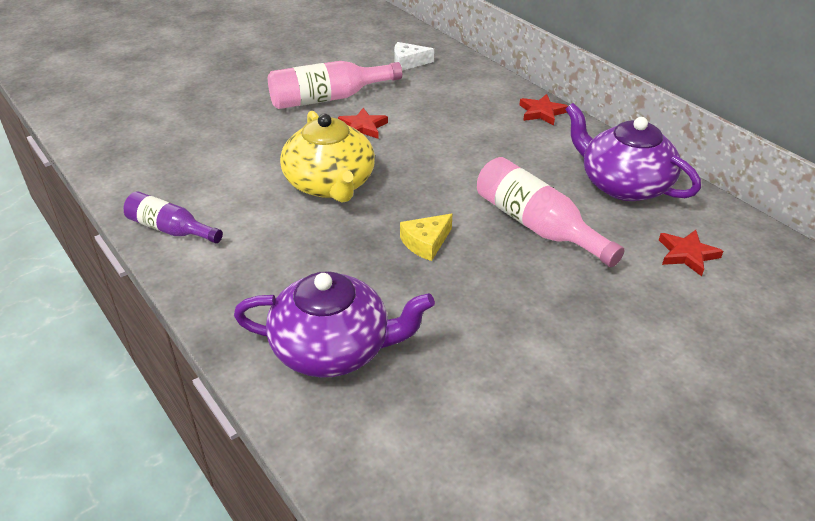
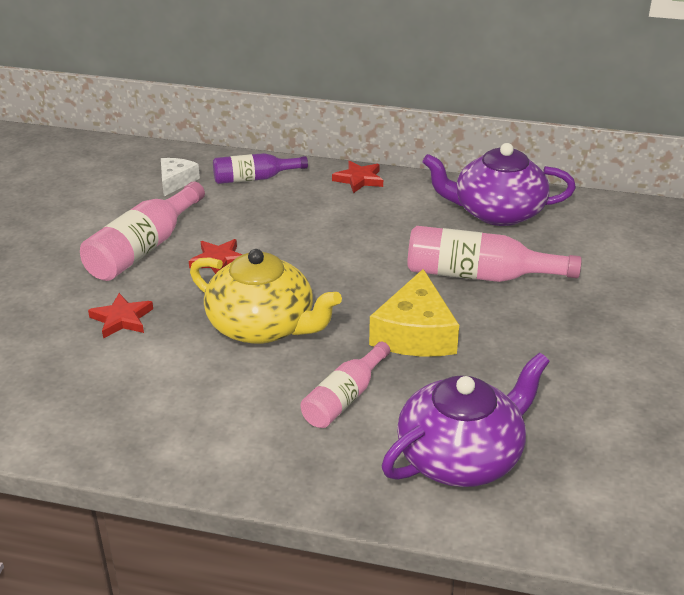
camera: 40 degrees left, 5 degrees down
purple bottle [124,191,223,243] -> purple bottle moved to [213,153,308,184]
white cheese [394,42,434,71] -> white cheese turned 150 degrees clockwise [161,158,200,196]
yellow cheese [400,213,453,261] -> yellow cheese [369,269,459,357], size x1.70
red star [659,230,723,276] -> red star moved to [88,293,153,339]
none -> pink bottle [300,341,390,428]

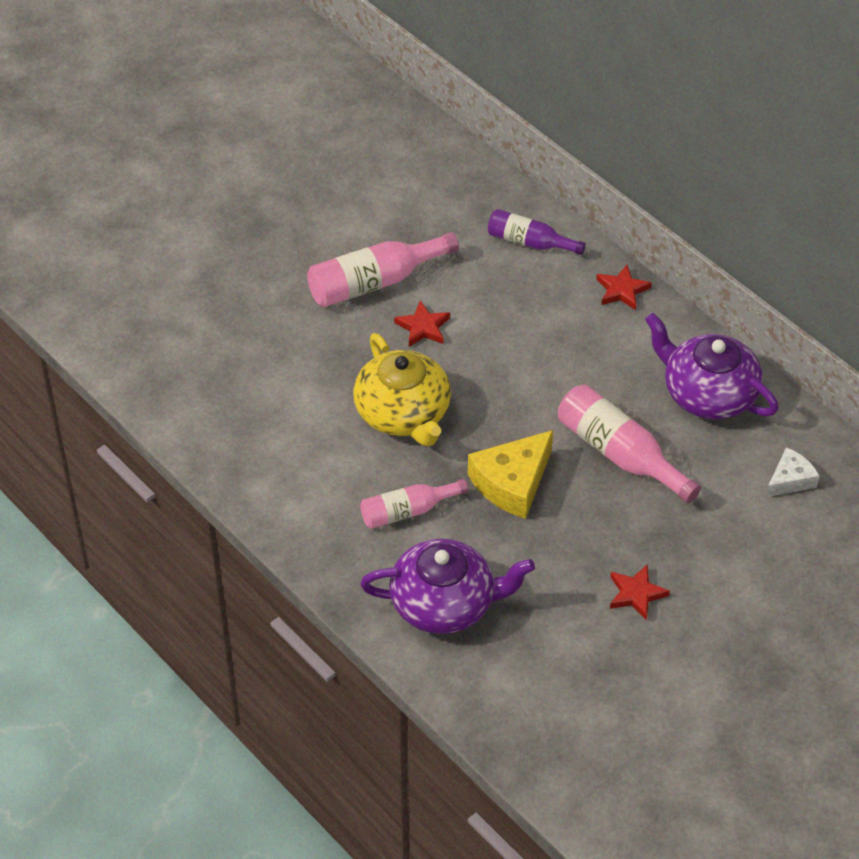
camera: 35 degrees right, 15 degrees up
red star [88,293,153,339] -> red star moved to [610,564,670,620]
white cheese [161,158,200,196] -> white cheese moved to [766,447,819,497]

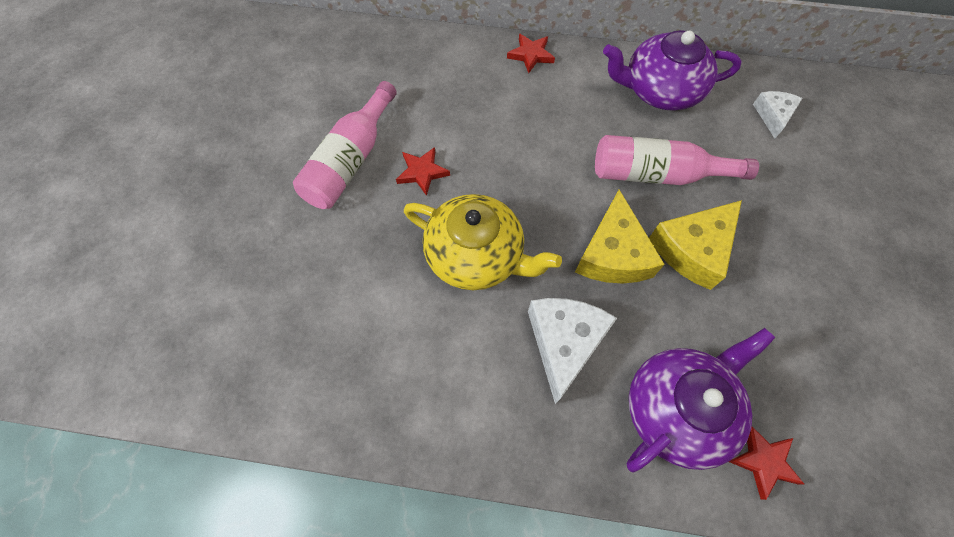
camera: 40 degrees left, 15 degrees up
pink bottle [360,479,468,529] -> white cheese [528,298,617,404]
purple bottle [488,209,586,255] -> none
red star [610,564,670,620] -> red star moved to [729,427,805,500]
none -> yellow cheese [649,200,742,290]

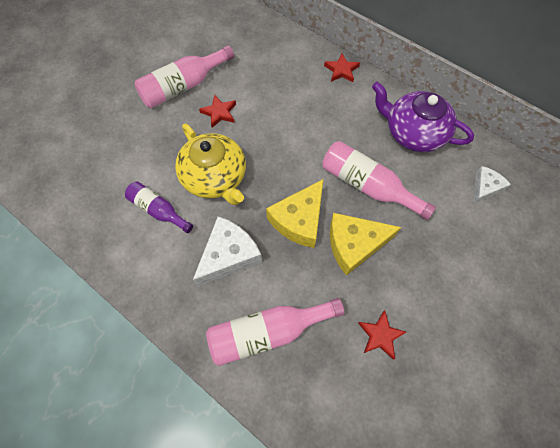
camera: 30 degrees right, 0 degrees up
purple teapot [627,328,775,473] -> pink bottle [206,298,345,366]
red star [729,427,805,500] -> red star moved to [358,310,406,360]
none -> purple bottle [125,182,193,233]

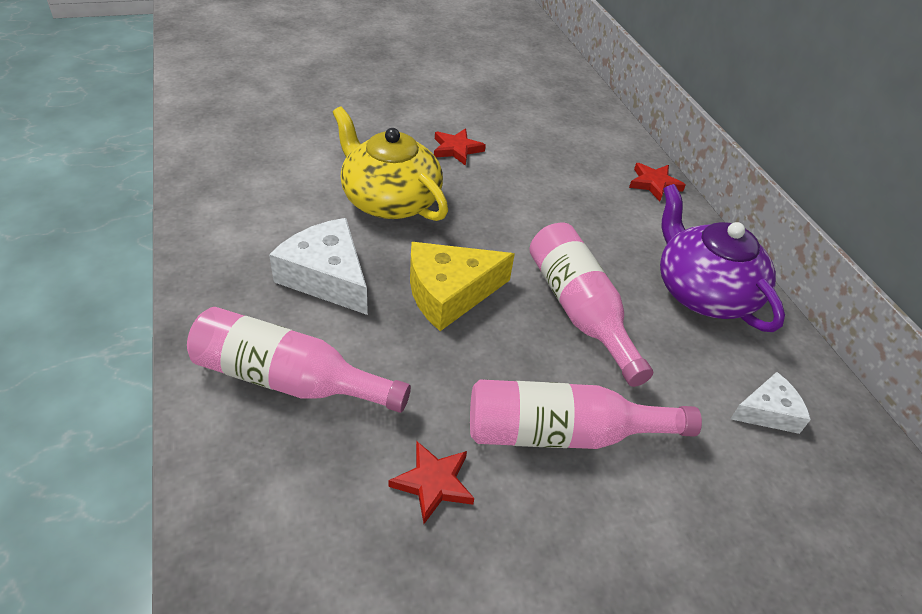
camera: 30 degrees right, 20 degrees down
purple bottle [125,182,193,233] -> none
pink bottle [134,45,234,108] -> pink bottle moved to [470,379,702,449]
yellow teapot [175,123,246,205] -> yellow teapot turned 135 degrees clockwise [333,107,448,221]
white cheese [193,216,262,287] -> white cheese turned 120 degrees counterclockwise [269,218,368,315]
yellow cheese [330,213,401,276] -> none

